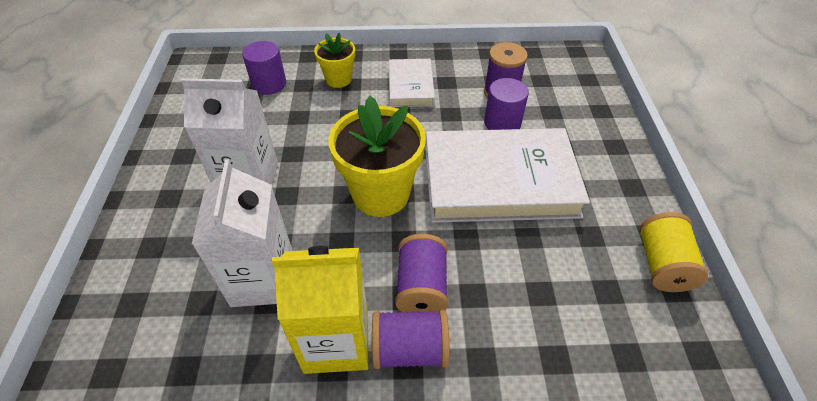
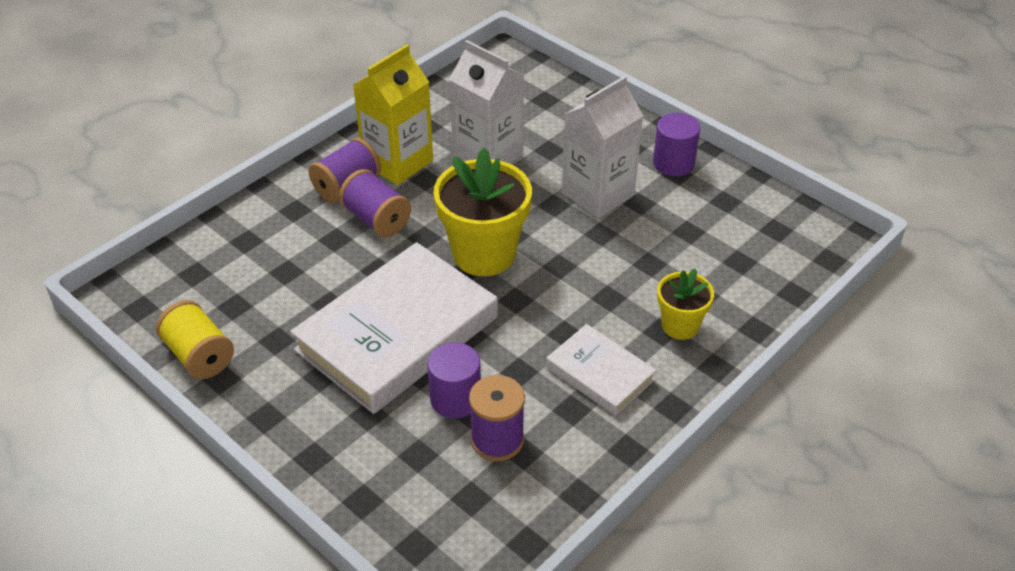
camera: 135 degrees right, 5 degrees down
purple cylinder [242,41,286,95] -> purple cylinder moved to [653,113,700,176]

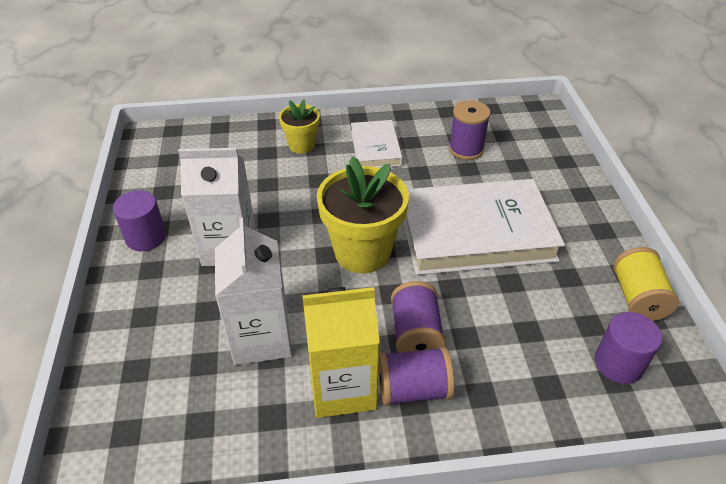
camera: 140 degrees left, 0 degrees up
purple cylinder [428,342,481,419] -> purple cylinder moved to [595,312,662,384]

